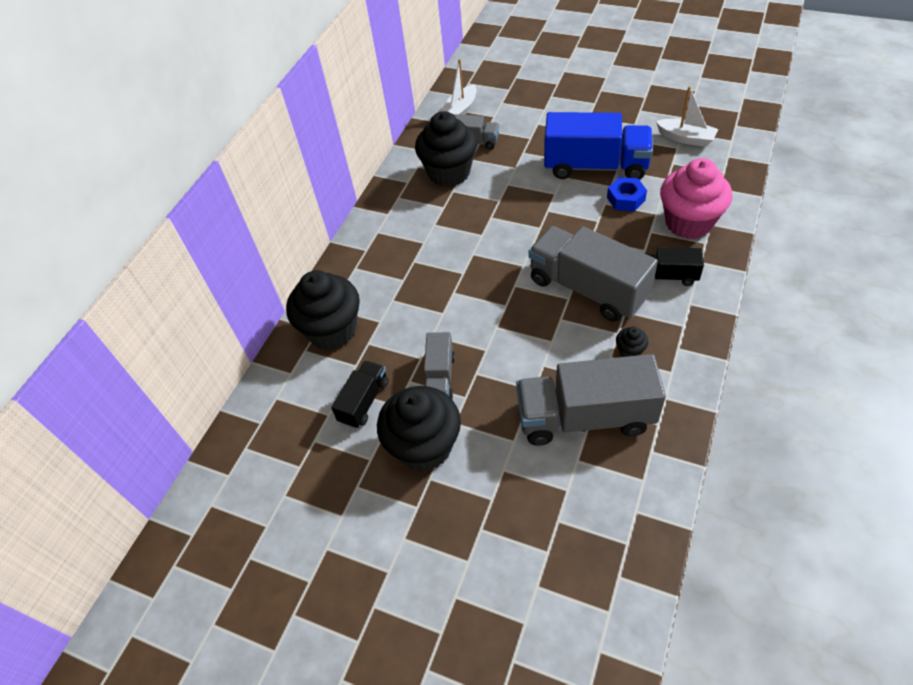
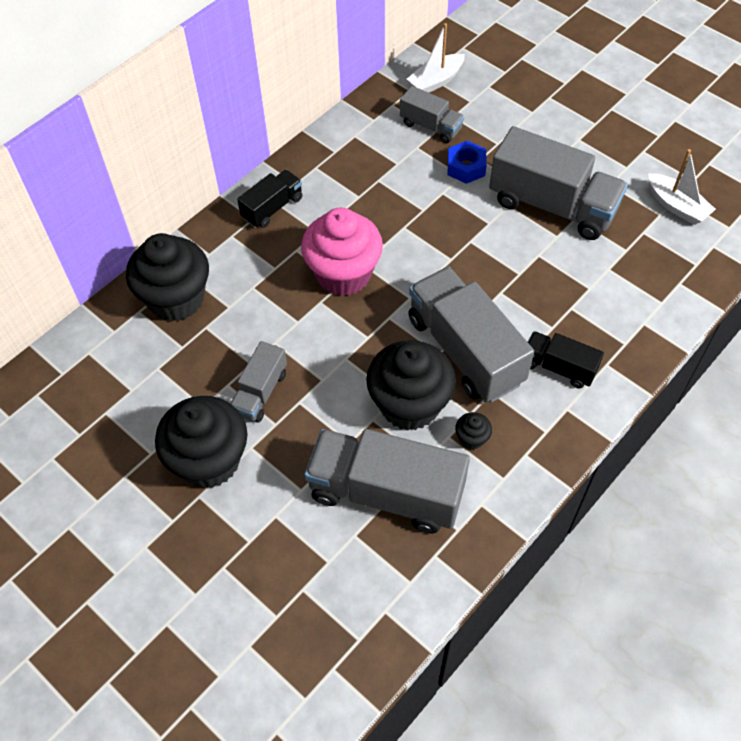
camera: 15 degrees right, 5 degrees up
black truck [331,360,388,429] -> black truck moved to [237,170,302,228]
black cupcake [415,111,477,187] -> black cupcake moved to [366,340,456,431]
blue truck [544,112,653,180] -> grey truck [489,126,628,240]
blue nut [607,177,647,211] -> blue nut moved to [448,141,487,184]
pink cupcake [660,158,732,239] -> pink cupcake moved to [301,208,383,296]

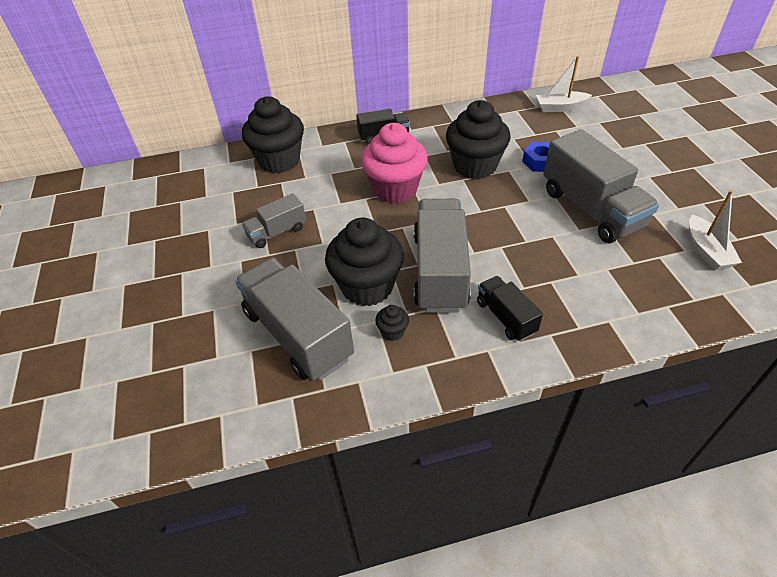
camera: 35 degrees right, 10 degrees down
black cupcake [155,396,248,488] -> black cupcake moved to [446,100,511,179]
grey truck [400,86,464,143] -> none

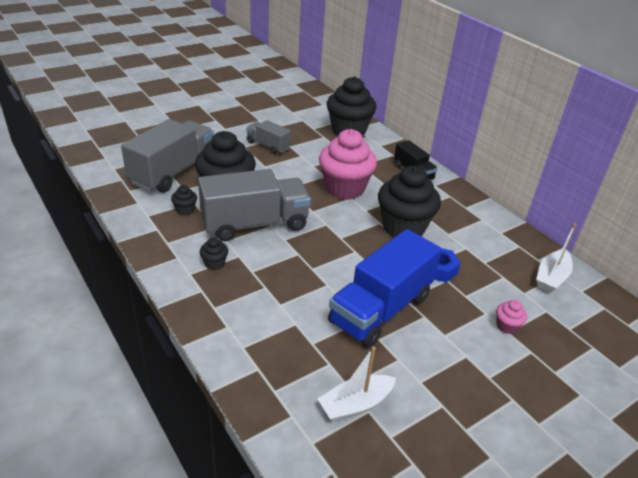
camera: 65 degrees right, 10 degrees down
black truck [477,276,543,341] -> black cupcake [200,237,228,270]
white boat [536,56,592,112] -> white boat turned 120 degrees counterclockwise [536,224,576,293]
grey truck [543,129,659,243] -> blue truck [328,229,442,348]
none -> pink cupcake [496,300,527,334]

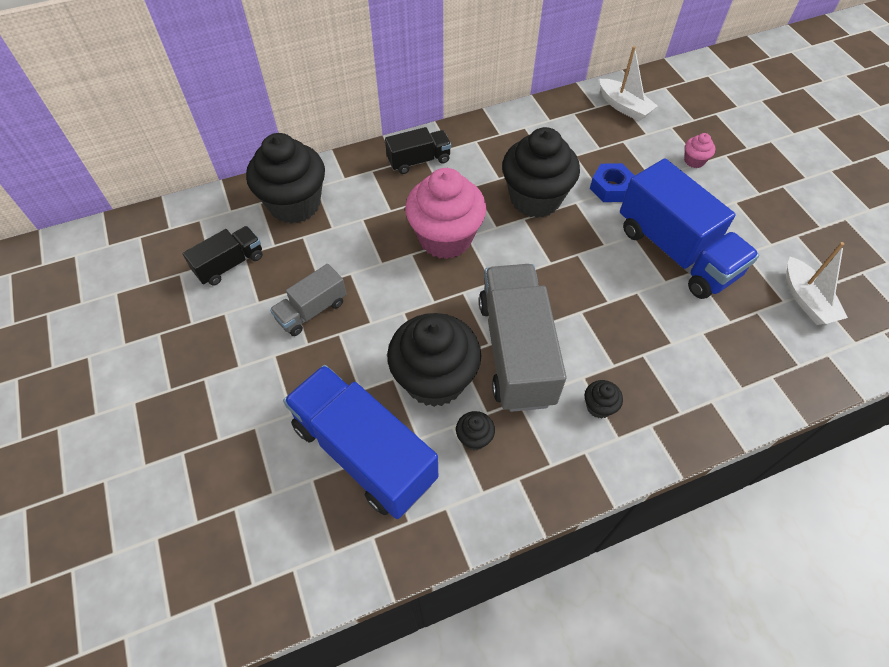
camera: 75 degrees left, 20 degrees up
grey truck [121,119,214,192] -> blue truck [283,365,438,519]
none -> black truck [182,226,263,286]

